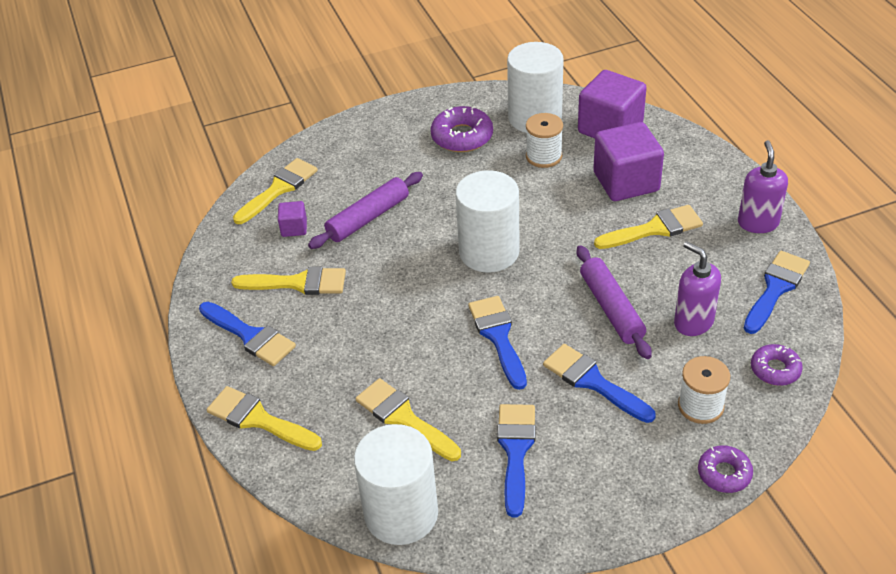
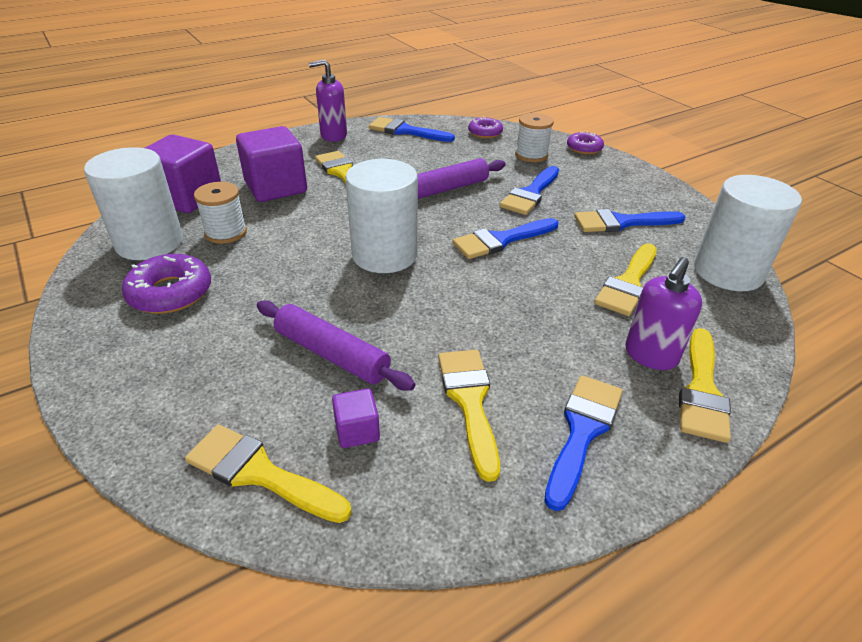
camera: 105 degrees left, 5 degrees down
purple soap dispenser [674,241,721,336] -> purple soap dispenser moved to [626,257,702,370]

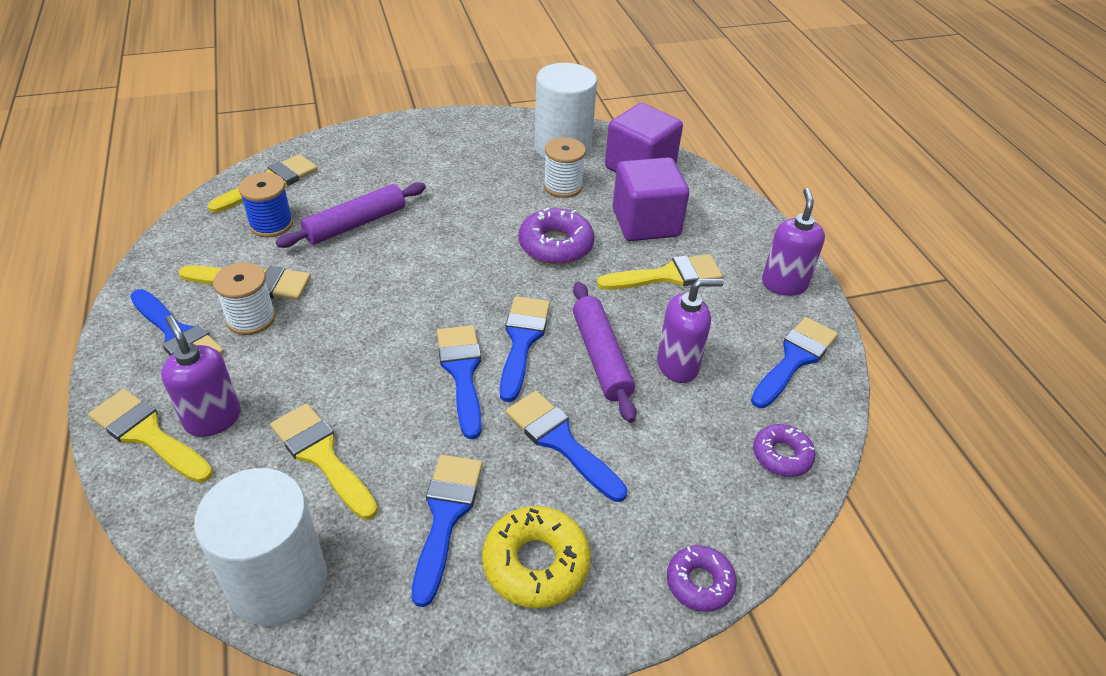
camera: 105 degrees right, 5 degrees up
purple donut [122,254,211,314] -> purple donut moved to [519,208,594,264]
purple cube [332,388,380,448] -> blue spool [239,172,293,237]
white cylinder [345,159,418,273] -> none
white spool [515,113,554,162] -> white spool moved to [213,262,276,335]
none -> yellow donut [482,506,591,608]
none -> blue brush [500,296,550,402]
none -> purple soap dispenser [657,278,724,383]

